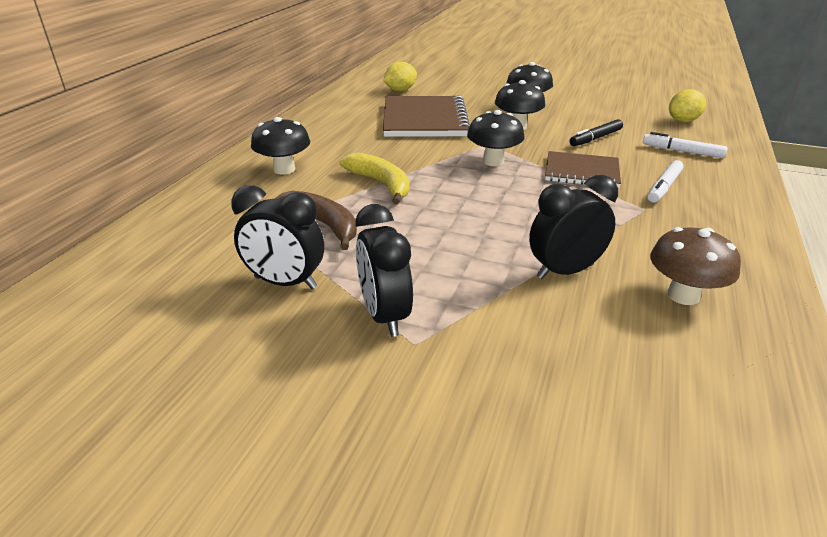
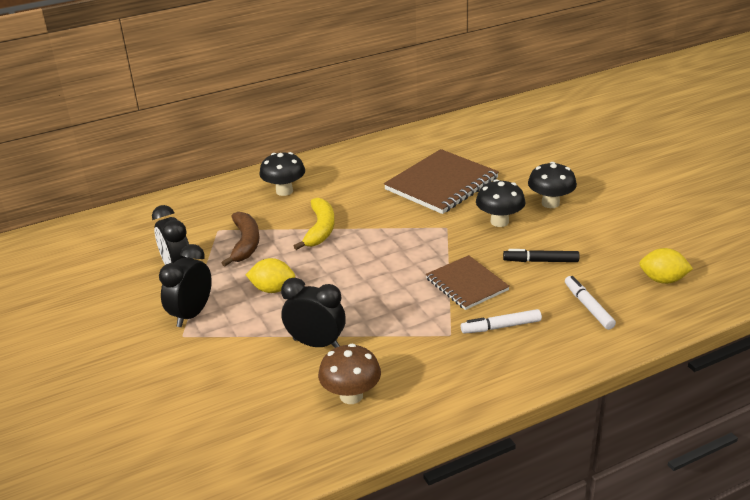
camera: 45 degrees right, 0 degrees up
yellow lemon [383,62,417,91] -> yellow lemon moved to [246,258,295,293]
black mushroom [467,110,525,166] -> none

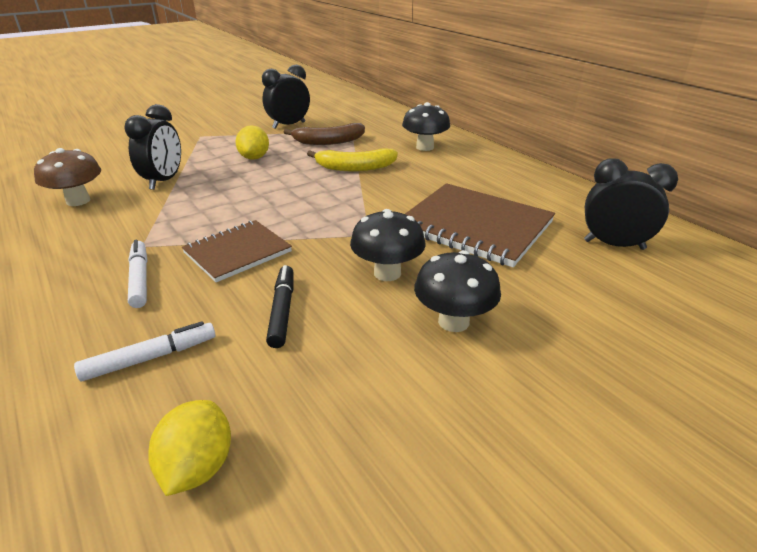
camera: 80 degrees right, 0 degrees up
black clock [159,244,212,327] -> black clock moved to [584,158,678,250]

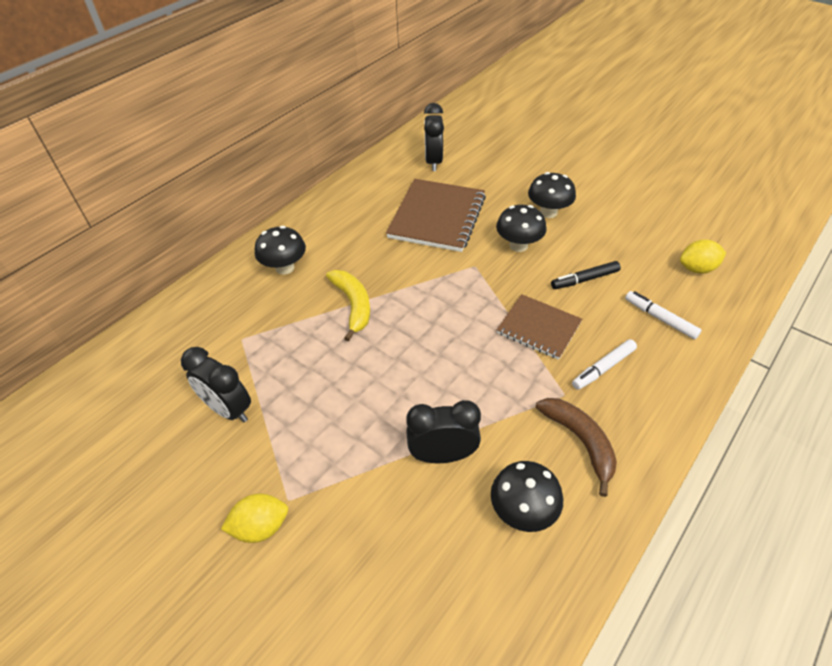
camera: 105 degrees left, 15 degrees up
brown mushroom [34,148,101,206] -> black mushroom [491,461,563,532]
yellow lemon [235,125,269,160] -> yellow lemon moved to [221,493,288,543]
brown banana [284,123,365,145] -> brown banana moved to [536,398,617,497]

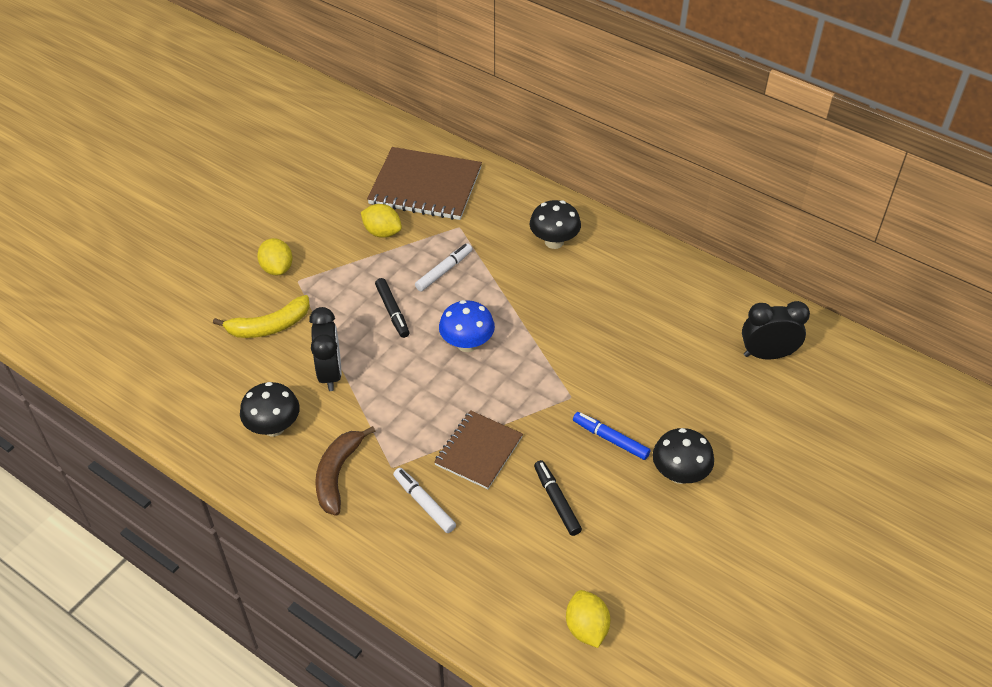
camera: 85 degrees right, 0 degrees up
black clock [181,347,251,422] -> yellow lemon [361,204,402,238]
yellow banana [326,270,370,341] -> yellow banana moved to [213,295,310,338]
brown notebook [386,179,486,252] -> brown notebook moved to [367,147,482,220]
black mushroom [496,205,547,252] -> blue marker [573,412,651,460]
brown banana [536,398,617,497] -> brown banana turned 135 degrees clockwise [315,426,375,516]
white marker [625,291,702,339] -> white marker moved to [415,243,472,291]
none -> black marker [375,278,409,338]
none -> blue mushroom [439,300,495,352]

